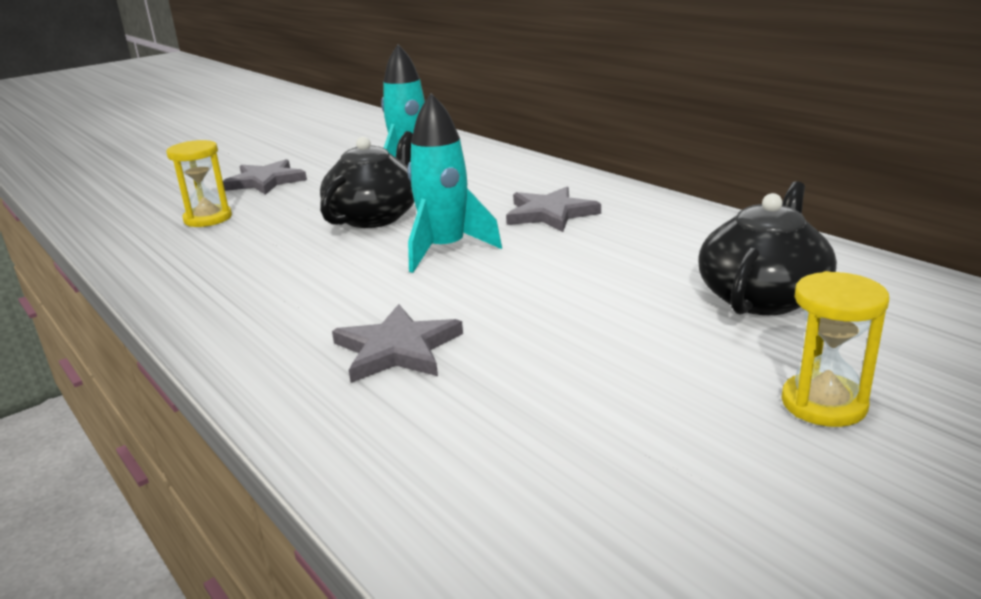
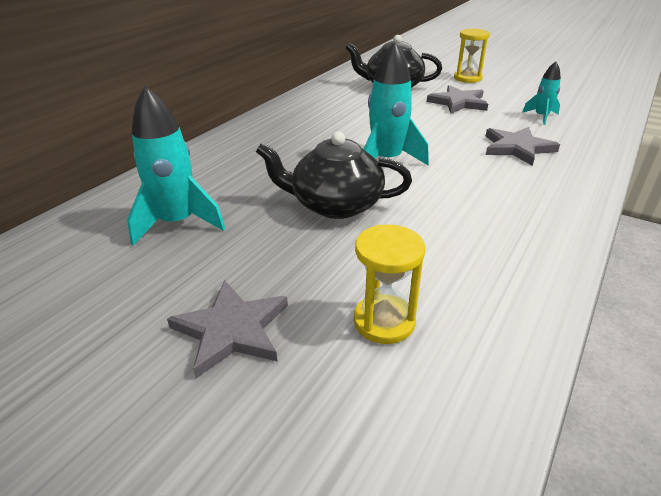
camera: 110 degrees left, 10 degrees up
grey star [506,187,601,232] -> grey star moved to [427,85,488,114]
none -> turquoise rocket [522,61,561,125]

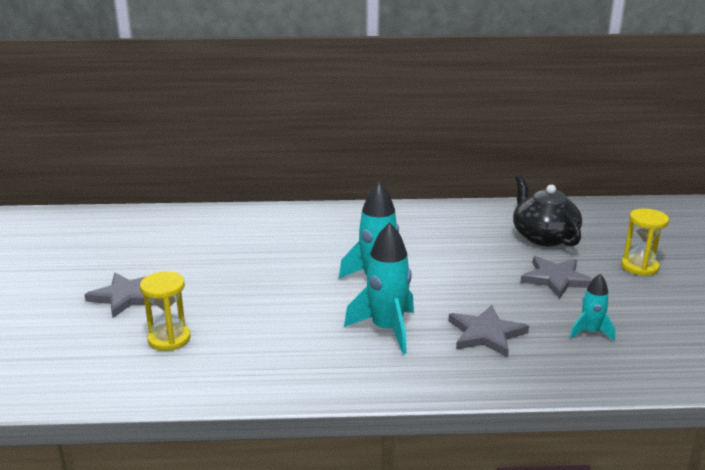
camera: 55 degrees right, 10 degrees down
turquoise rocket [127,86,225,246] -> turquoise rocket moved to [344,222,414,354]
black teapot [256,132,412,219] -> none

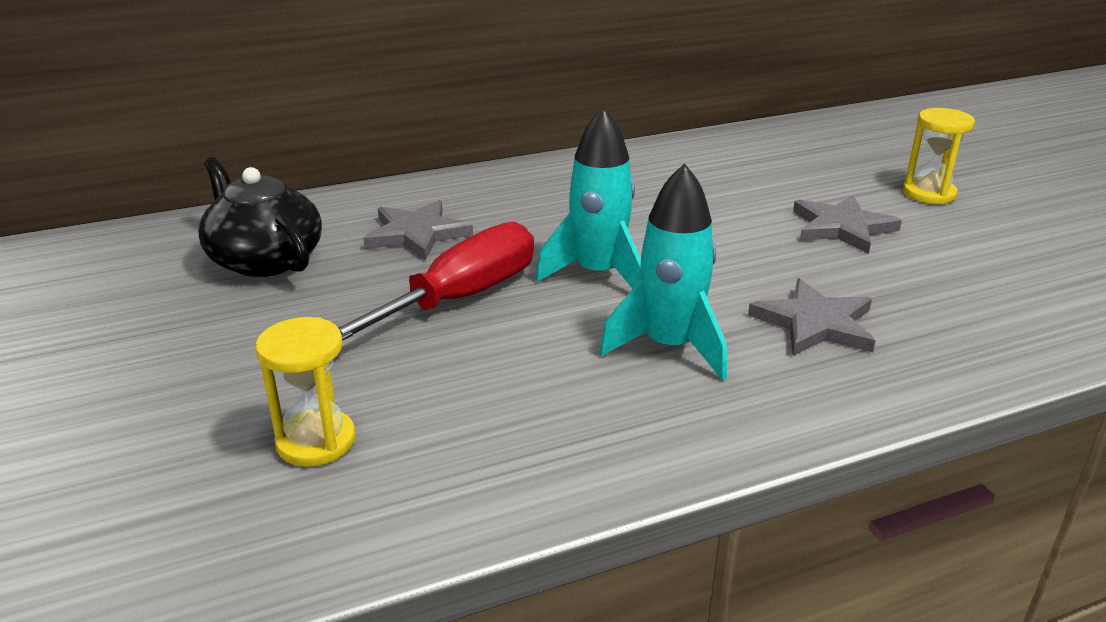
camera: 20 degrees left, 5 degrees up
grey star [84,273,153,318] -> grey star moved to [363,200,473,260]
black teapot [513,175,582,246] -> black teapot moved to [198,157,322,277]
turquoise rocket [570,274,615,342] -> none
none -> red screwdriver [338,222,534,341]

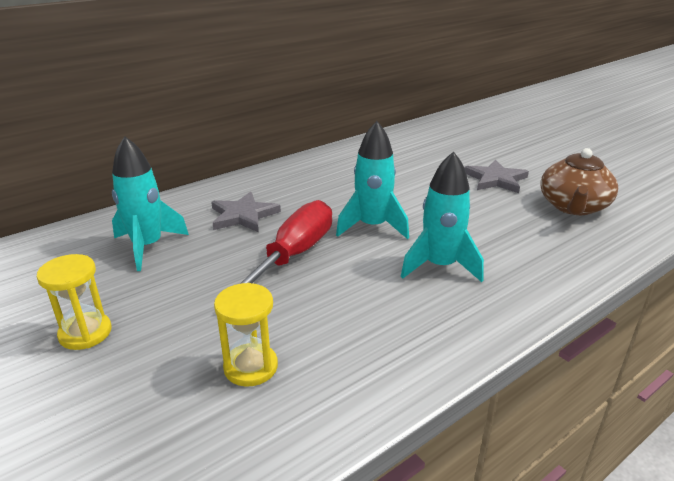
camera: 15 degrees left, 0 degrees up
black teapot [198,157,322,277] -> turquoise rocket [112,136,189,271]
grey star [748,278,876,356] -> none
yellow hourglass [903,108,975,204] -> yellow hourglass moved to [37,254,112,350]
none -> brown teapot [540,148,618,215]

